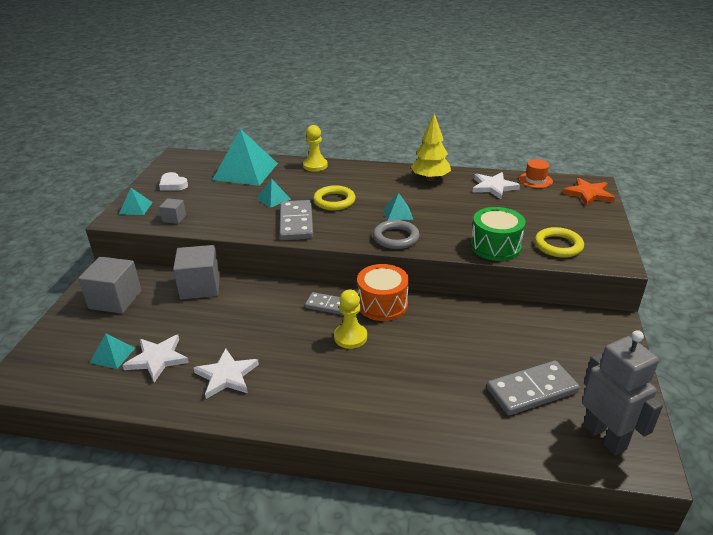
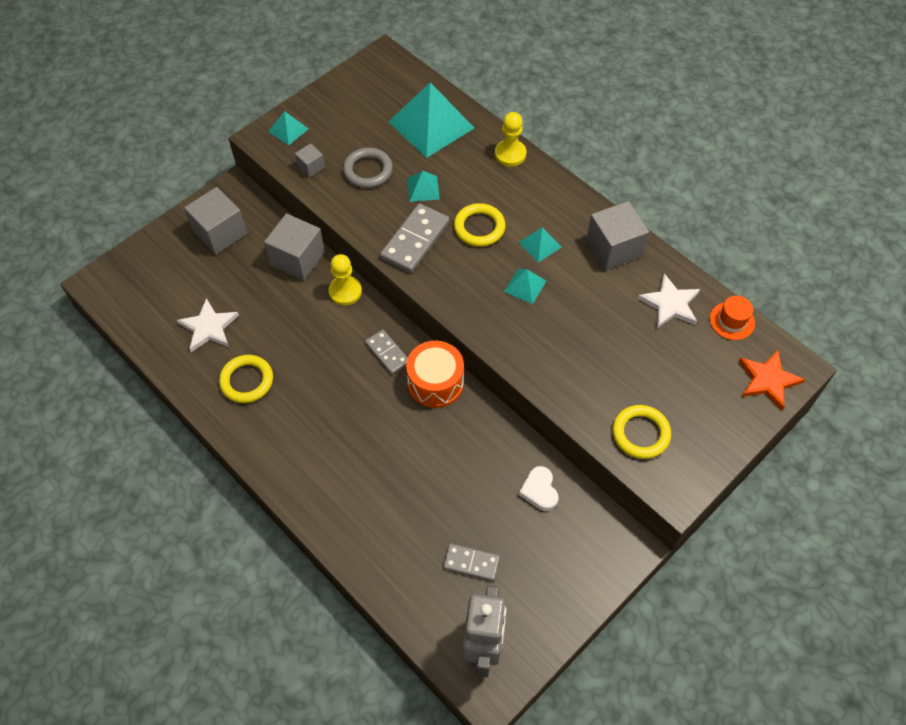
camera: 35 degrees right, 25 degrees up
turquoise pyramid [90,334,135,369] -> turquoise pyramid moved to [518,227,561,262]
white heart [159,172,188,191] -> white heart moved to [519,466,559,511]
white star [193,349,259,399] -> yellow ring [219,355,273,403]
yellow pawn [334,290,367,349] -> yellow pawn moved to [329,254,362,306]
grey ring [373,220,420,249] -> grey ring moved to [343,148,393,188]
yellow tree [410,113,451,181] -> grey cube [586,201,649,270]
green drum [471,207,525,261] -> none
grey domino [487,361,580,415] -> grey domino [443,544,500,581], size x0.62

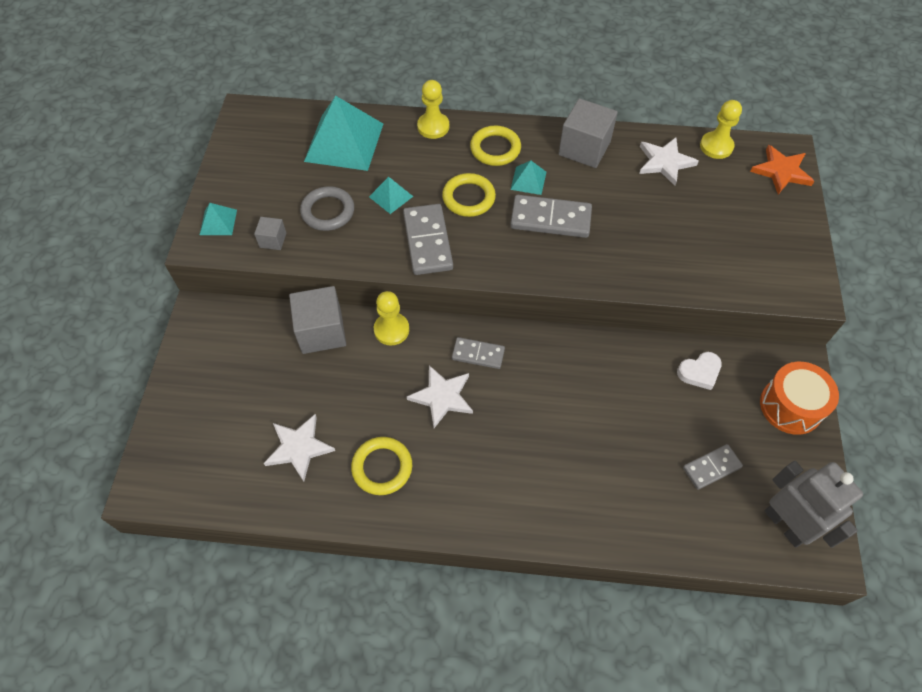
camera: 40 degrees left, 0 degrees up
grey cube [184,187,247,255] -> none
orange drum [406,341,464,408] -> orange drum moved to [760,362,839,435]
turquoise pyramid [504,268,546,304] -> grey domino [510,195,592,238]
white heart [519,466,559,511] -> white heart turned 60 degrees counterclockwise [677,352,722,390]
yellow ring [612,405,671,459] -> yellow ring moved to [470,126,521,166]
orange hat [710,296,755,340] -> yellow pawn [700,100,742,159]
none -> white star [407,365,473,428]

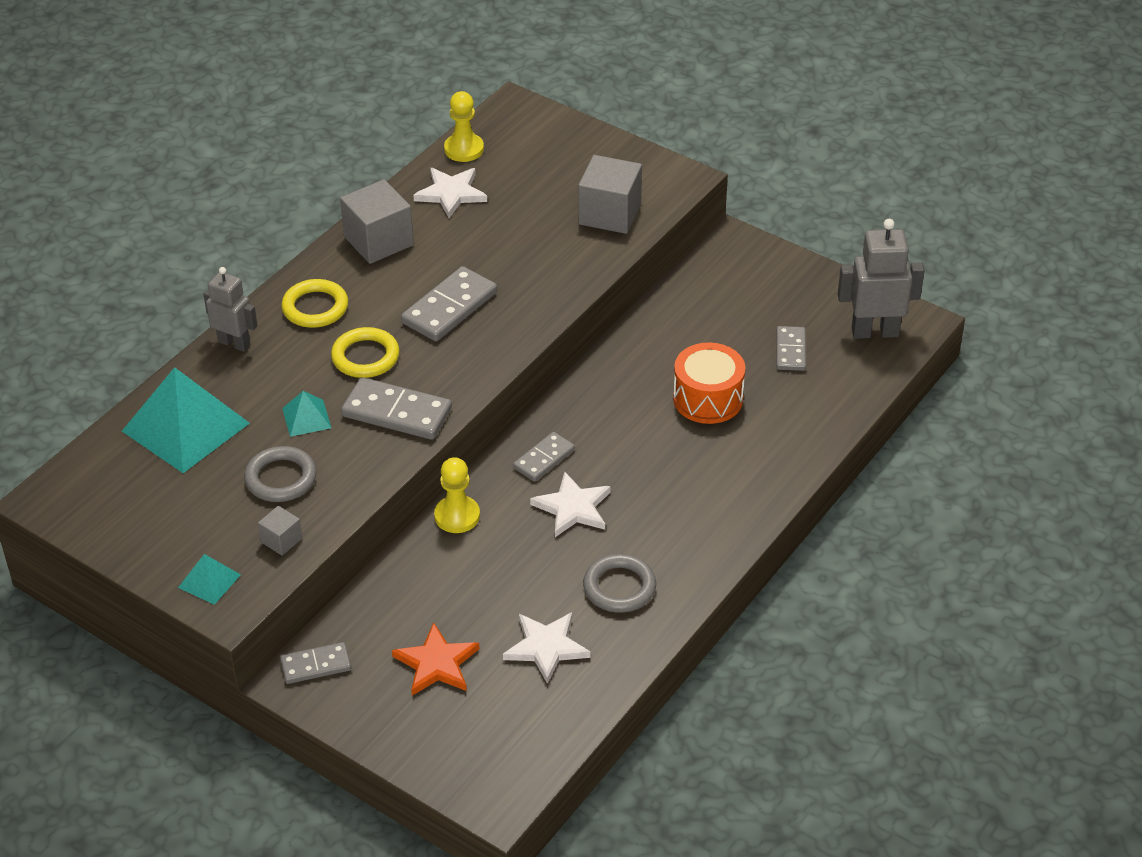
camera: 60 degrees left, 15 degrees down
grey cube [289,286,346,354] -> grey cube moved to [578,155,642,234]
yellow ring [351,437,412,495] -> grey ring [583,554,656,613]
yellow pawn [417,80,449,139] -> grey robot [203,267,258,352]
turquoise pyramid [510,161,546,195] -> none
white heart [677,352,722,390] -> none
orange star [750,145,814,194] -> orange star moved to [392,622,480,696]
orange drum [760,362,839,435] -> orange drum moved to [673,343,745,424]
none -> grey domino [280,642,351,684]

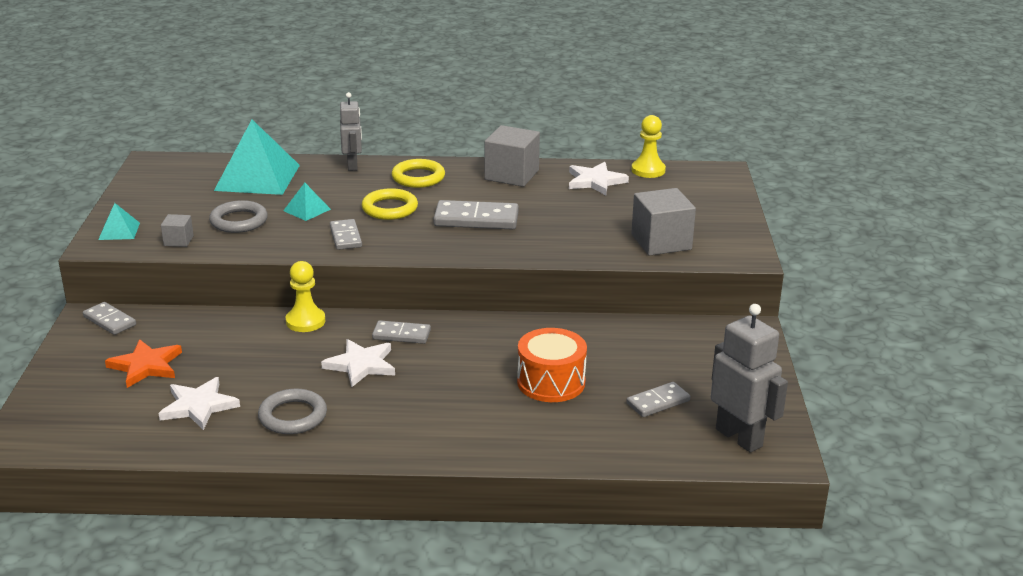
camera: 55 degrees right, 15 degrees down
grey domino [341,377,452,440] -> grey domino [330,219,362,250], size x0.62

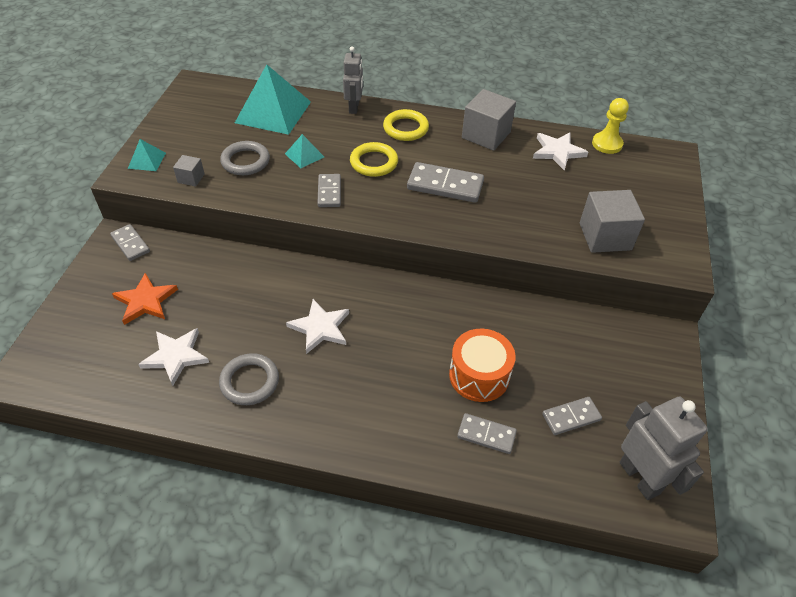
camera: 10 degrees right, 20 degrees up
yellow pawn [286,261,325,332] -> none
grey domino [372,320,431,344] -> grey domino moved to [457,413,517,454]

